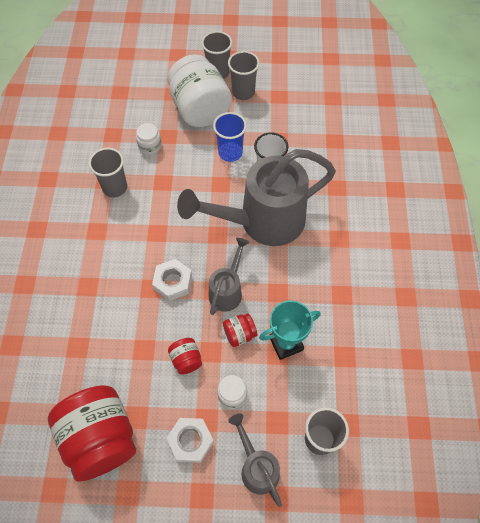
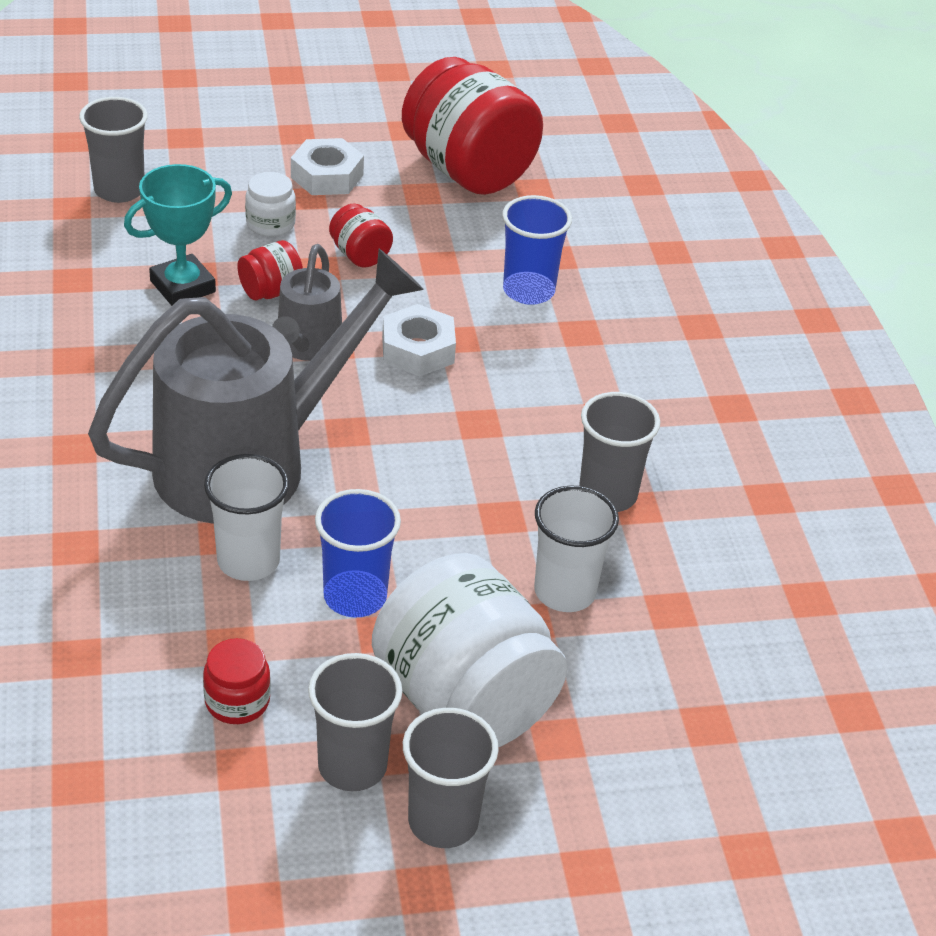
camera: 165 degrees right, 20 degrees down
white jar [136,123,162,154] -> white cup [534,486,619,612]
grey watering can [229,414,282,507] -> none
none -> red jar [203,638,271,724]
none -> blue cup [502,195,572,305]

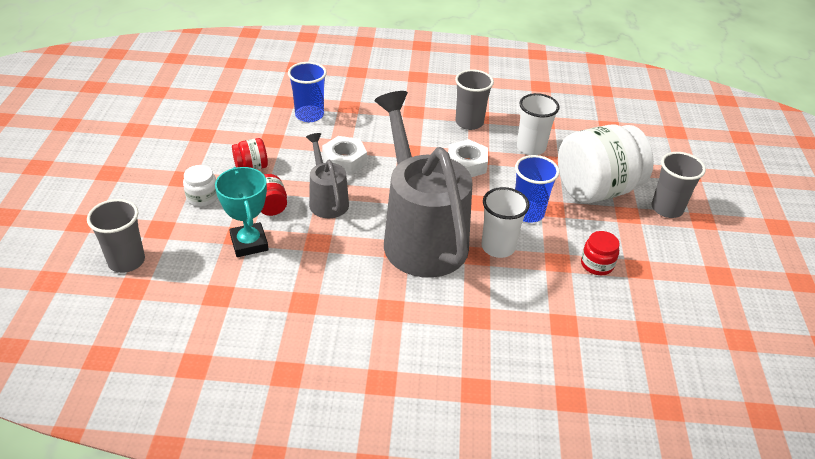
camera: 75 degrees left, 0 degrees up
grey watering can [272,244,342,361] -> grey watering can turned 135 degrees counterclockwise [306,133,349,218]
white nut [291,138,364,195] -> white nut moved to [448,139,488,177]
grey cup [308,653,402,791] -> none
red jar [402,57,543,195] -> none

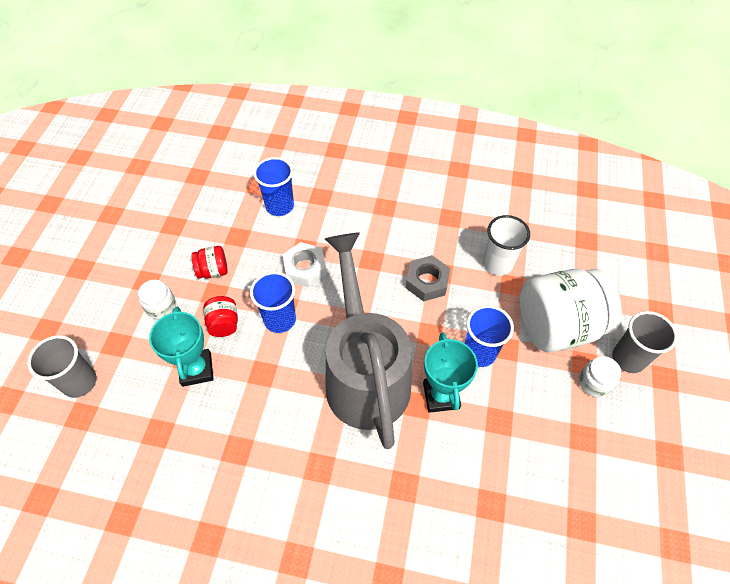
camera: 10 degrees right, 15 degrees up
grey watering can [306,133,349,218] -> blue cup [250,271,296,333]
white nut [448,139,488,177] -> grey nut [406,255,450,302]
grey cup [455,70,494,130] -> none
white cup [481,187,530,258] -> turquoise trophy [423,332,478,413]
red jar [581,231,620,275] -> none
none -> white jar [579,356,621,398]

